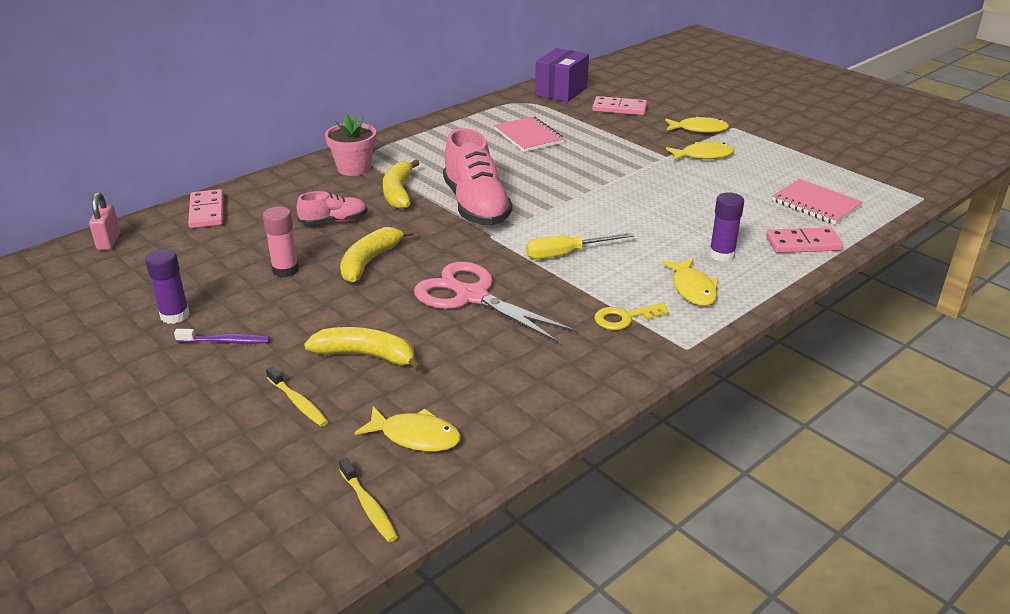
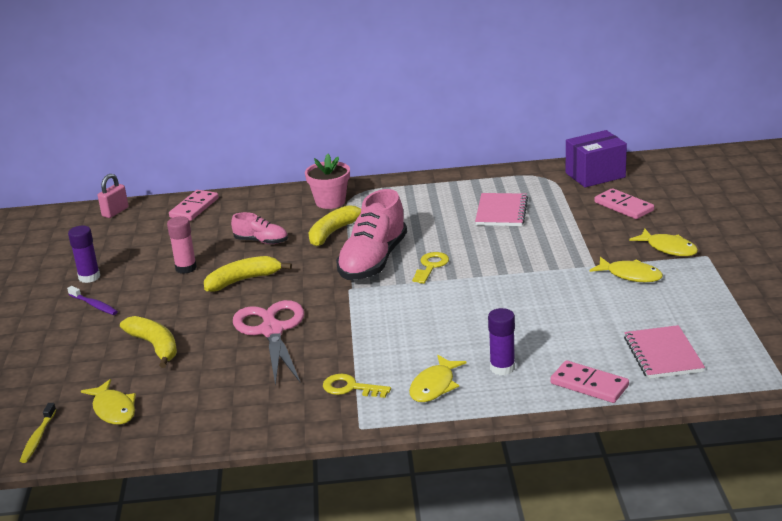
camera: 40 degrees right, 5 degrees down
yellow toothbrush [266,366,328,427] -> none
yellow screwdriver [526,233,634,259] -> none
none -> yellow key [412,252,449,284]

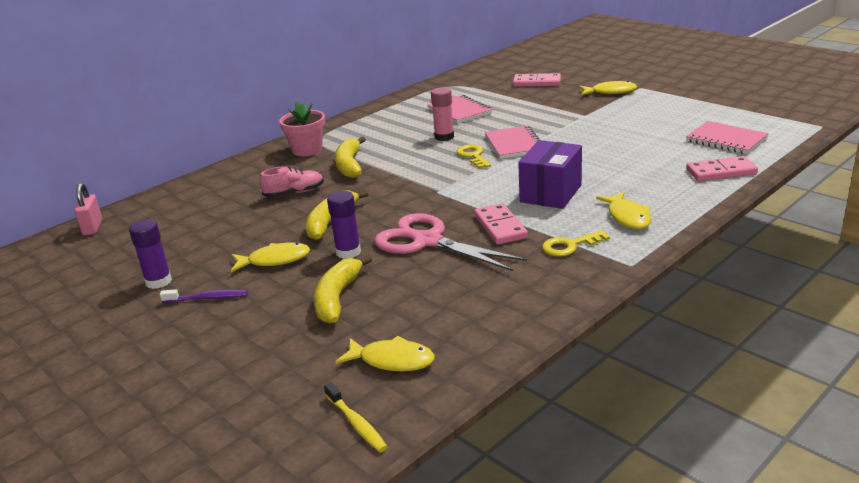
camera: 40 degrees left, 0 degrees up
yellow banana [120,316,177,368] -> yellow banana turned 90 degrees counterclockwise [314,255,372,324]
pink glue stick [167,216,197,274] -> pink glue stick moved to [431,87,454,141]
pink domino [169,190,219,221] -> pink domino moved to [474,203,528,244]
pink shoe [336,189,407,280] -> none
purple glue stick [488,308,515,375] -> purple glue stick moved to [327,191,361,259]
purple box [566,130,627,188] -> purple box moved to [518,140,582,209]
yellow fish [589,257,663,282] -> yellow fish moved to [231,243,310,272]
none -> pink notebook [485,126,540,159]

